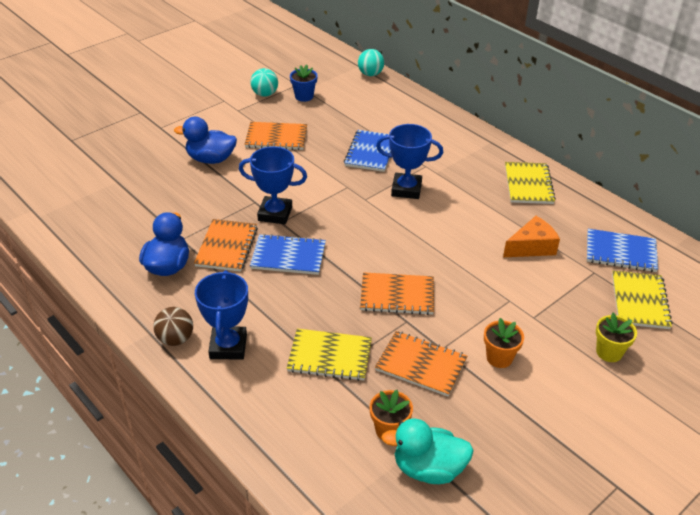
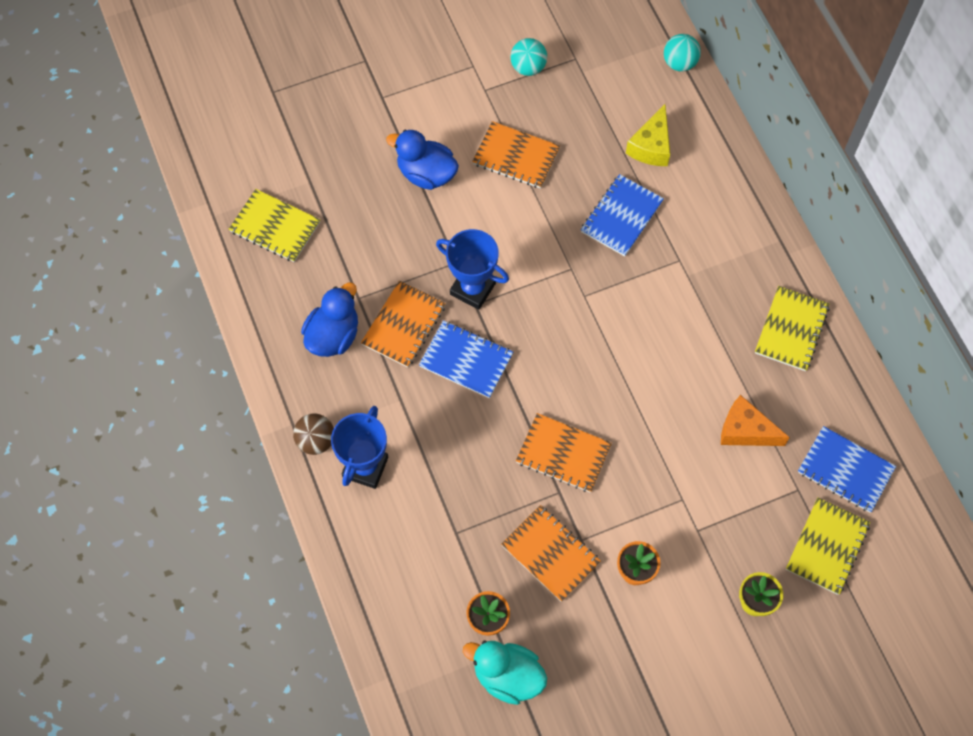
camera: 20 degrees right, 25 degrees up
yellow notebook [287,329,372,381] -> yellow notebook moved to [229,189,320,262]
blue flower pot [290,65,318,102] -> none
blue trophy [376,124,443,199] -> none
orange cheese [503,216,560,257] -> orange cheese turned 150 degrees counterclockwise [721,395,790,446]
none -> yellow cheese [626,104,670,166]

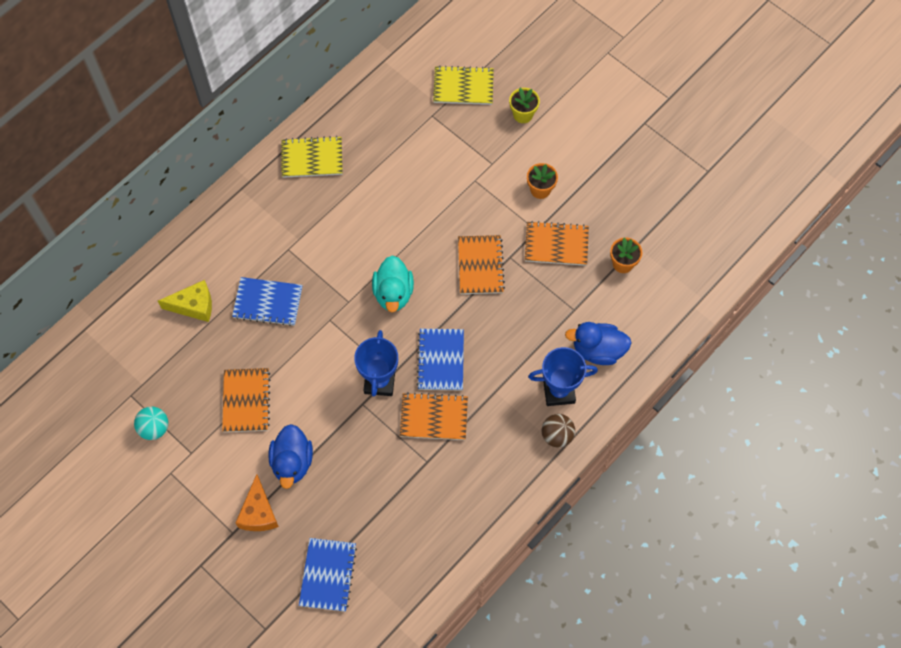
camera: 115 degrees left, 0 degrees up
yellow notebook [229,189,320,262] -> none
blue duck [301,282,358,357] -> blue duck moved to [565,322,632,365]
turquoise duck [463,641,547,705] -> turquoise duck moved to [372,255,414,312]
orange notebook [501,505,601,602] -> orange notebook turned 75 degrees clockwise [525,221,589,266]
turquoise ball [664,34,701,71] -> none
orange cheese [721,395,790,446] -> orange cheese moved to [236,474,279,531]
blue notebook [798,426,896,513] -> blue notebook moved to [299,538,357,612]

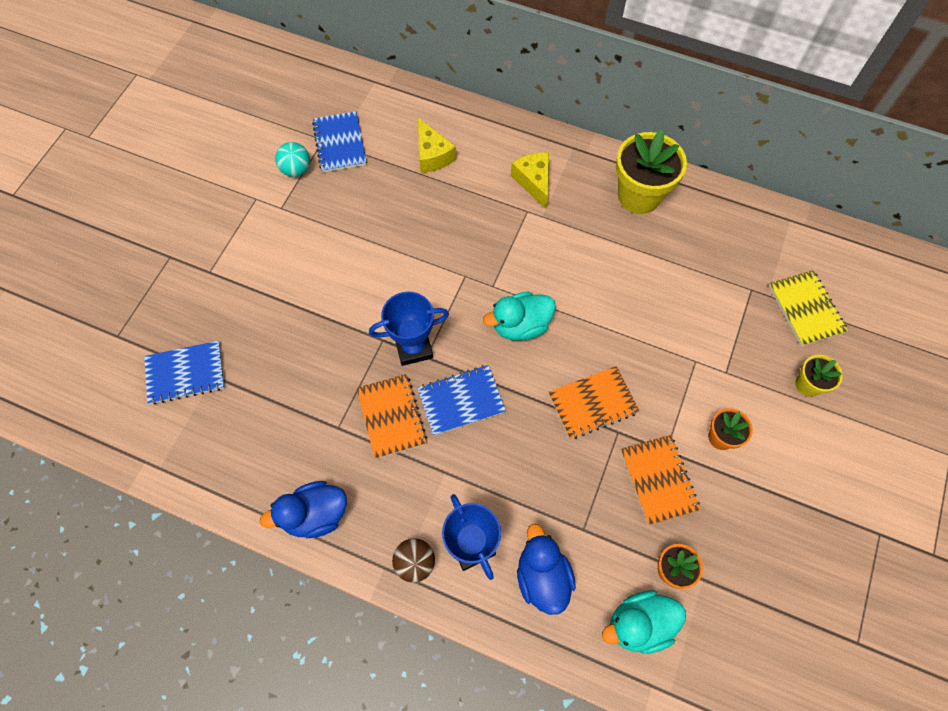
camera: 70 degrees right, 0 degrees up
orange notebook [222,368,271,432] -> none
blue notebook [232,277,303,326] -> blue notebook moved to [312,111,367,172]
orange cheese [236,474,279,531] -> none
blue duck [269,424,313,489] -> blue duck moved to [260,481,347,538]
yellow notebook [281,136,343,178] -> yellow flower pot [616,129,687,214]
none -> yellow cheese [511,152,549,209]
none -> turquoise duck [602,590,686,654]

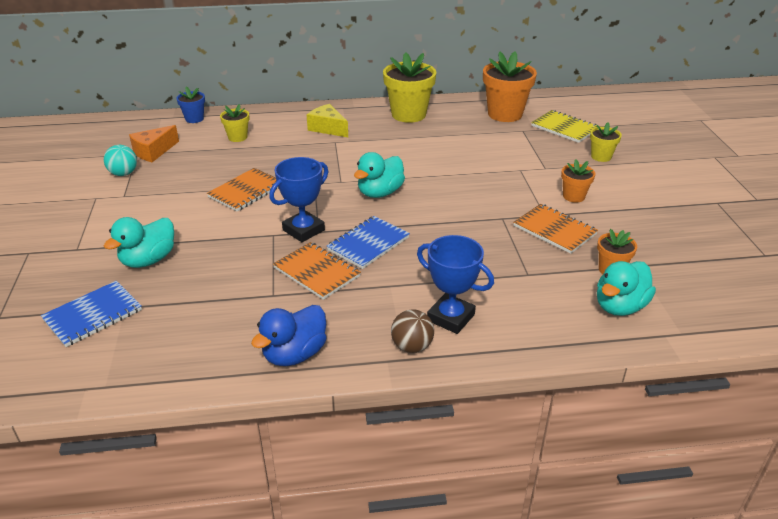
camera: 30 degrees left, 30 degrees down
blue notebook [312,111,367,172] -> orange cheese [129,125,179,162]
yellow cheese [418,118,456,173] -> yellow flower pot [220,104,250,142]
blue duck [517,524,576,615] -> none
orange notebook [548,366,639,439] -> orange notebook moved to [207,168,279,212]
none -> turquoise duck [104,217,174,268]
none -> blue flower pot [177,86,205,123]
none -> orange flower pot [483,52,537,122]

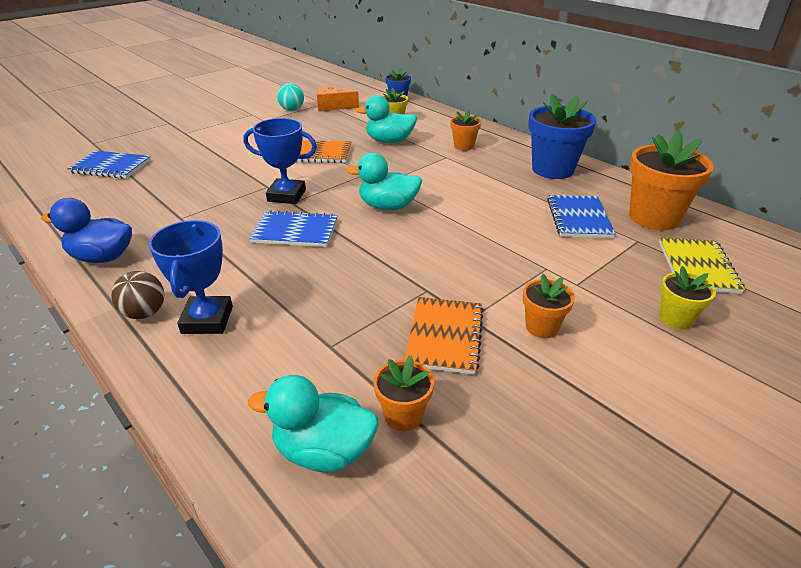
camera: 55 degrees right, 0 degrees up
turquoise duck [104,217,174,268] -> turquoise duck moved to [356,95,417,143]
orange notebook [273,242,361,300] -> none
yellow cheese [307,104,348,137] -> orange flower pot [451,109,481,151]
yellow flower pot [383,52,436,123] -> blue flower pot [528,94,596,179]
none -> blue notebook [547,195,615,238]

